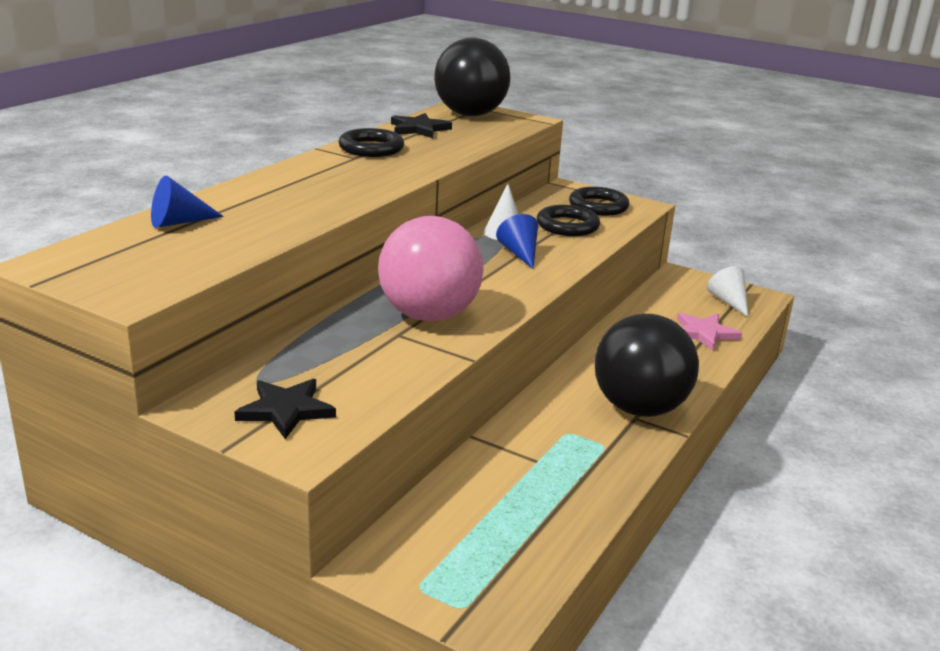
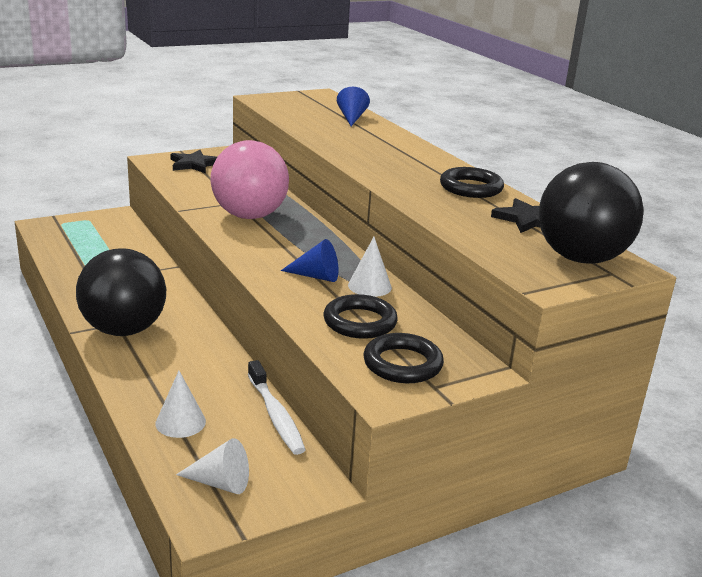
camera: 120 degrees right, 0 degrees up
pink star [677,312,742,350] -> white cone [155,371,206,438]
none -> white toothbrush [248,360,306,455]

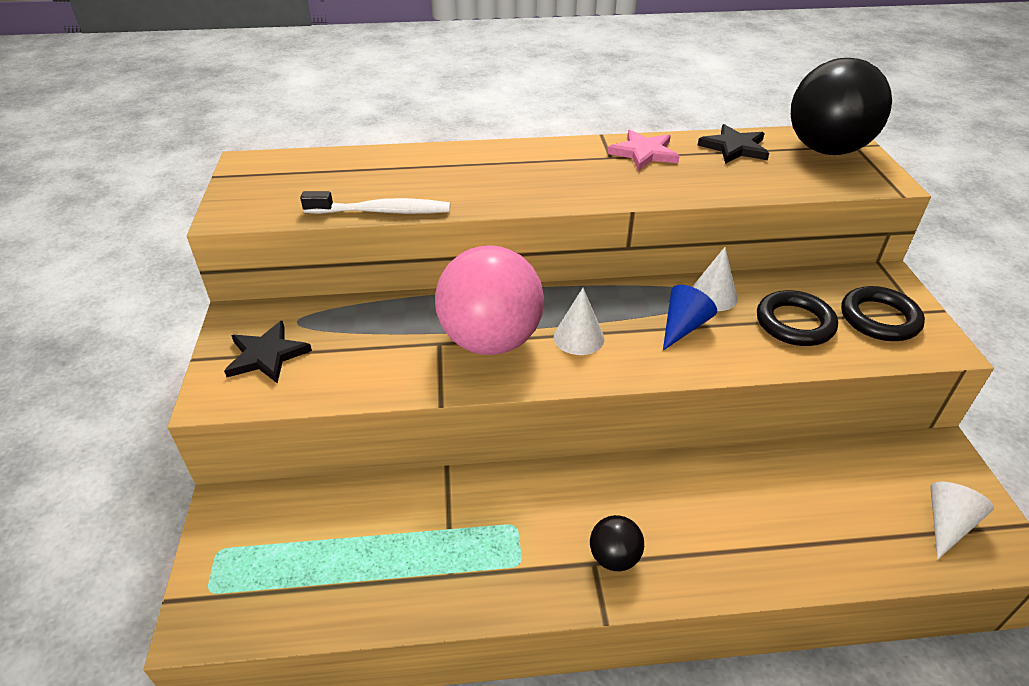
camera: 65 degrees left, 15 degrees up
black ball [76,248,166,336] -> black ball [590,515,644,571], size x0.45
white cone [155,371,206,438] -> white cone moved to [554,288,605,355]
white toothbrush [248,360,306,455] -> white toothbrush moved to [300,191,450,214]
blue cone [337,87,370,126] -> none
black ring [440,167,504,198] -> pink star [607,130,680,171]

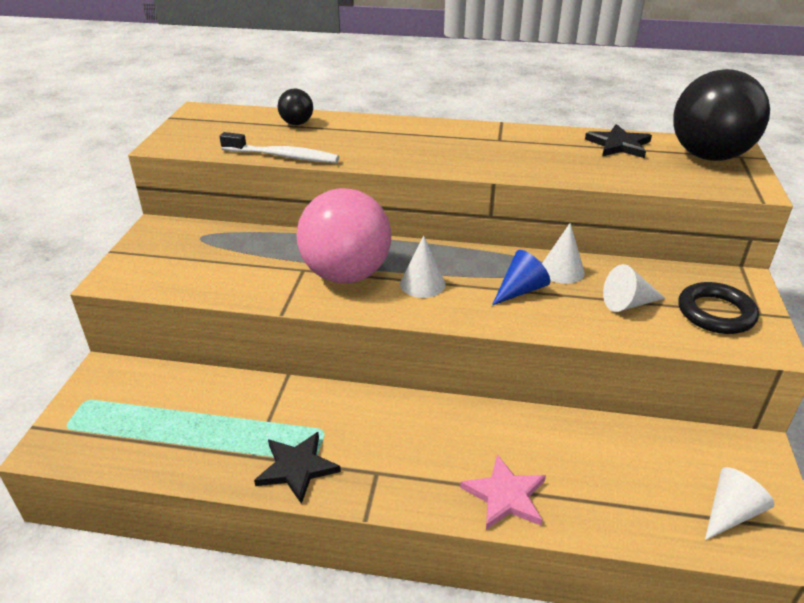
camera: 15 degrees right, 5 degrees down
black star [224,320,312,384] -> black star moved to [254,432,341,504]
black ball [590,515,644,571] -> black ball moved to [278,89,313,125]
pink star [607,130,680,171] -> pink star moved to [460,454,546,530]
black ring [757,290,838,346] -> white cone [603,264,665,312]

